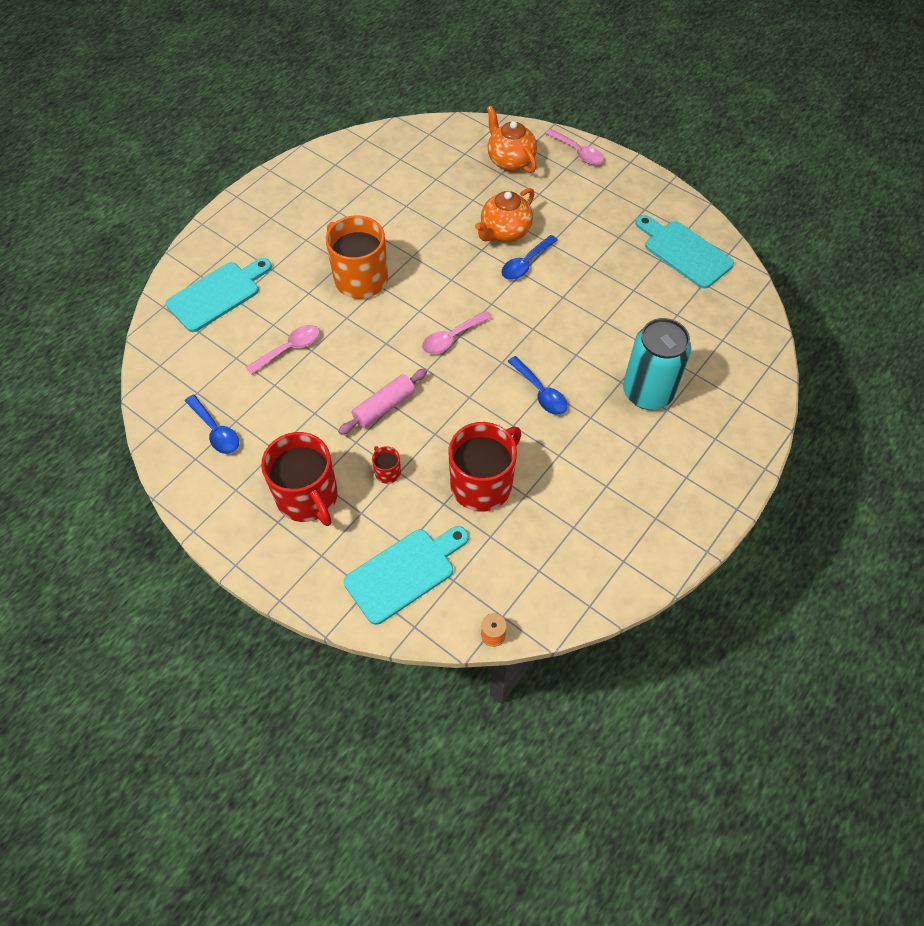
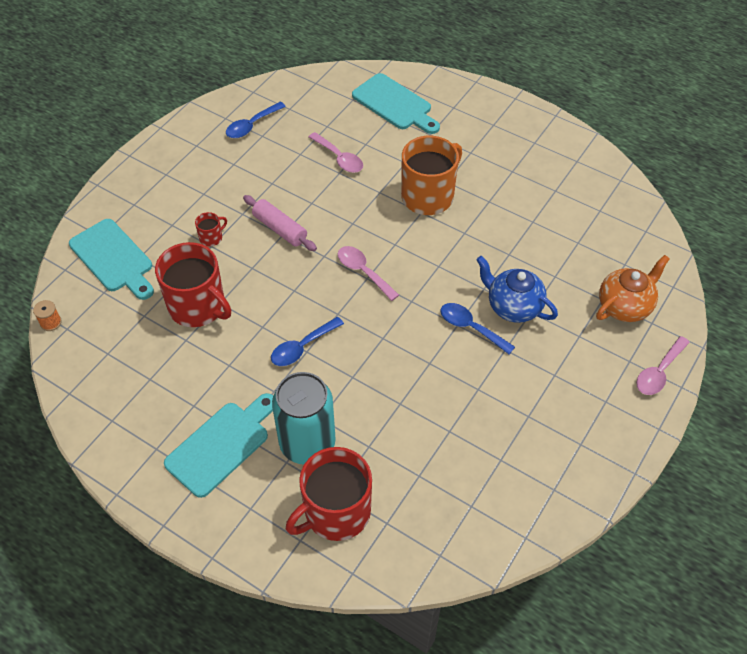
camera: 85 degrees right, 5 degrees down
red mug [261,432,338,526] -> red mug moved to [286,447,372,541]
orange teapot [475,188,534,242] -> blue teapot [476,256,558,323]
turquoise cutting board [635,215,734,289] -> turquoise cutting board moved to [164,393,273,498]

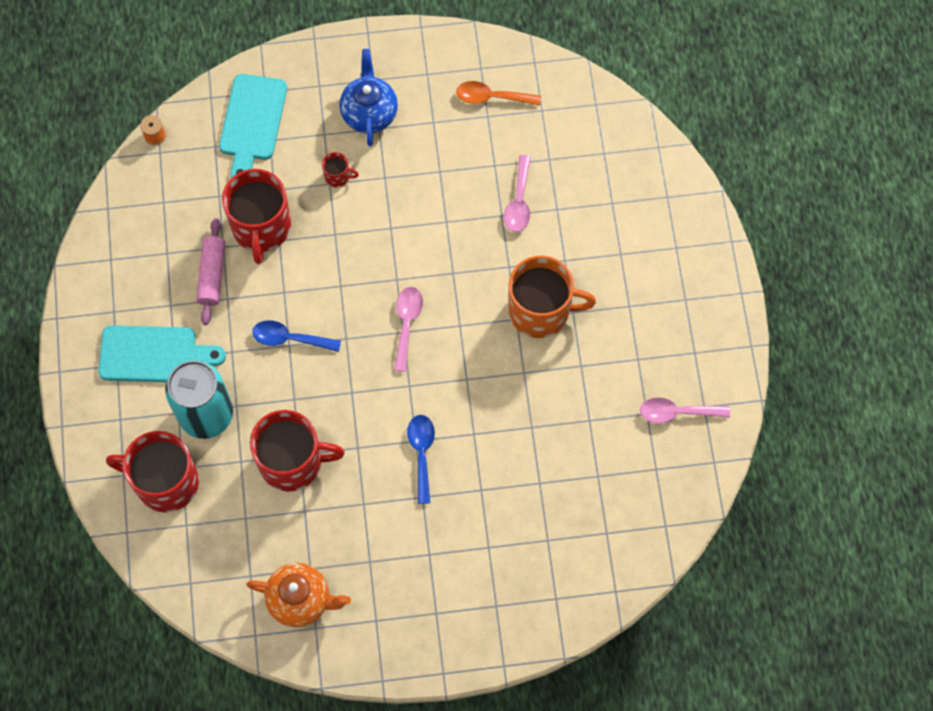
camera: 50 degrees right, 15 degrees up
blue spoon [226,102,286,138] -> orange spoon [456,81,541,106]
pink rolling pin [243,195,317,251] -> pink rolling pin moved to [196,218,225,325]
turquoise cutting board [352,73,440,134] -> none
blue teapot [476,256,558,323] -> blue teapot moved to [339,49,398,146]
orange teapot [596,255,670,322] -> orange teapot moved to [246,563,351,627]
pink spoon [636,336,690,395] -> pink spoon moved to [640,397,730,424]
none -> red mug [250,410,345,492]

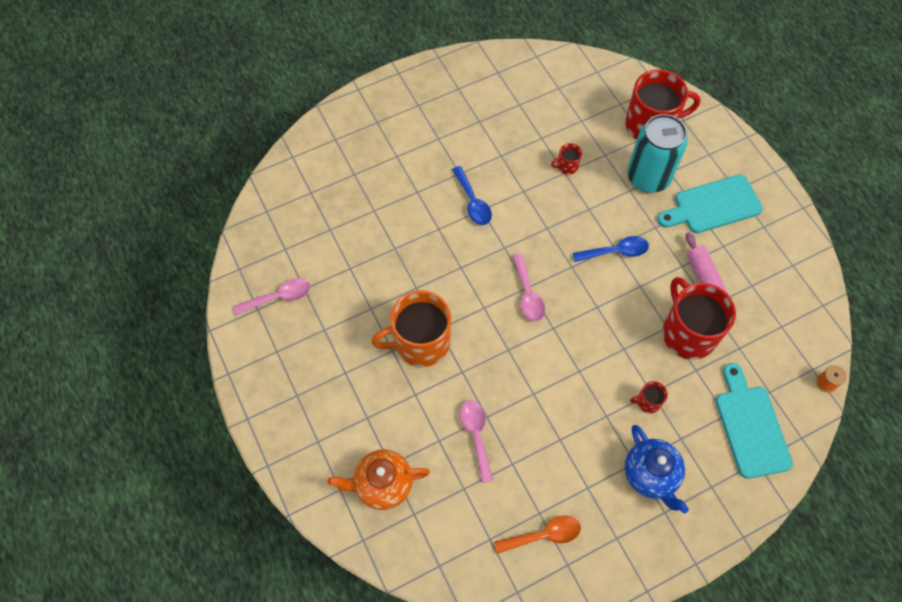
camera: 160 degrees right, 5 degrees down
orange teapot [246,563,351,627] -> orange teapot moved to [327,450,430,510]
red mug [250,410,345,492] -> red mug [551,143,582,175], size x0.43

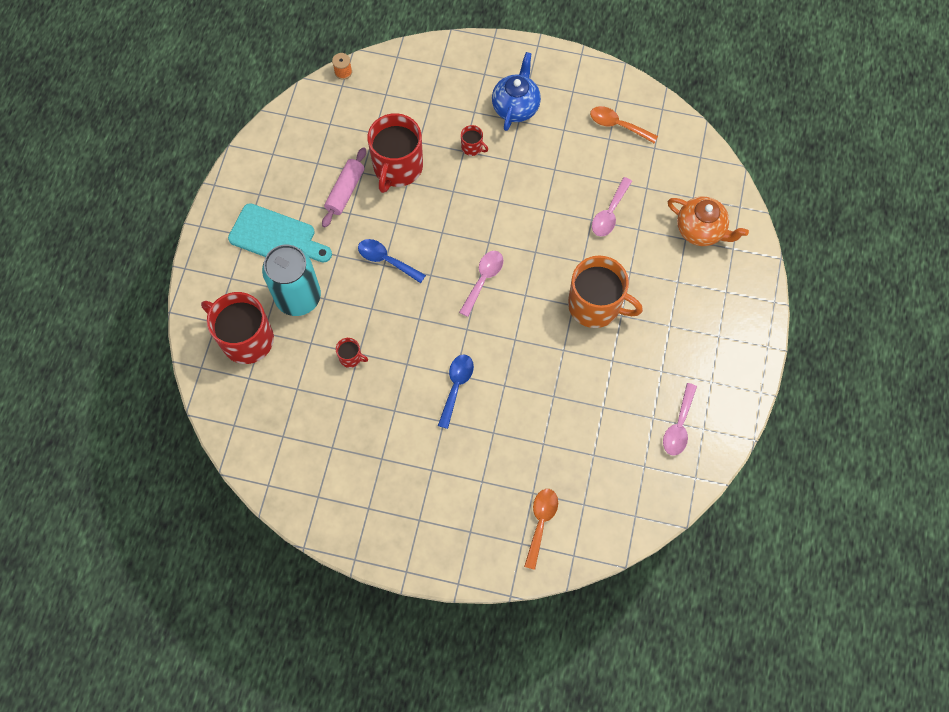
camera: 140 degrees left, 5 degrees up
pink spoon [233,278,310,315] -> pink spoon turned 90 degrees counterclockwise [663,383,697,456]
turquoise cutting board [716,363,793,479] -> none
none -> orange spoon [524,489,558,570]

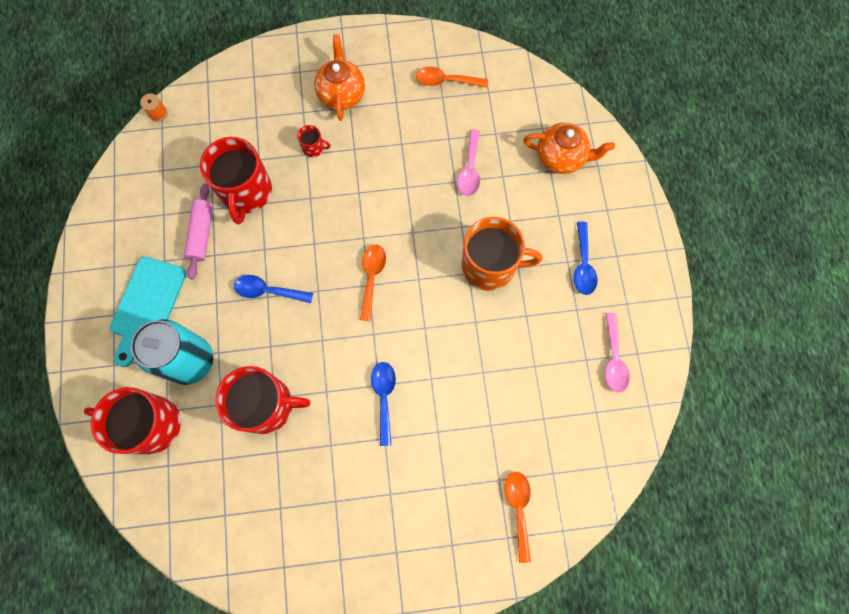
camera: 20 degrees left, 5 degrees up
turquoise cutting board [228,203,332,263] -> turquoise cutting board turned 105 degrees clockwise [110,257,186,367]
red mug [336,338,368,368] -> red mug [215,366,311,434], size x2.34
pink spoon [459,251,504,317] -> orange spoon [360,245,386,321]
blue teapot [492,52,541,131] -> orange teapot [314,34,365,121]
none -> blue spoon [574,222,598,295]

